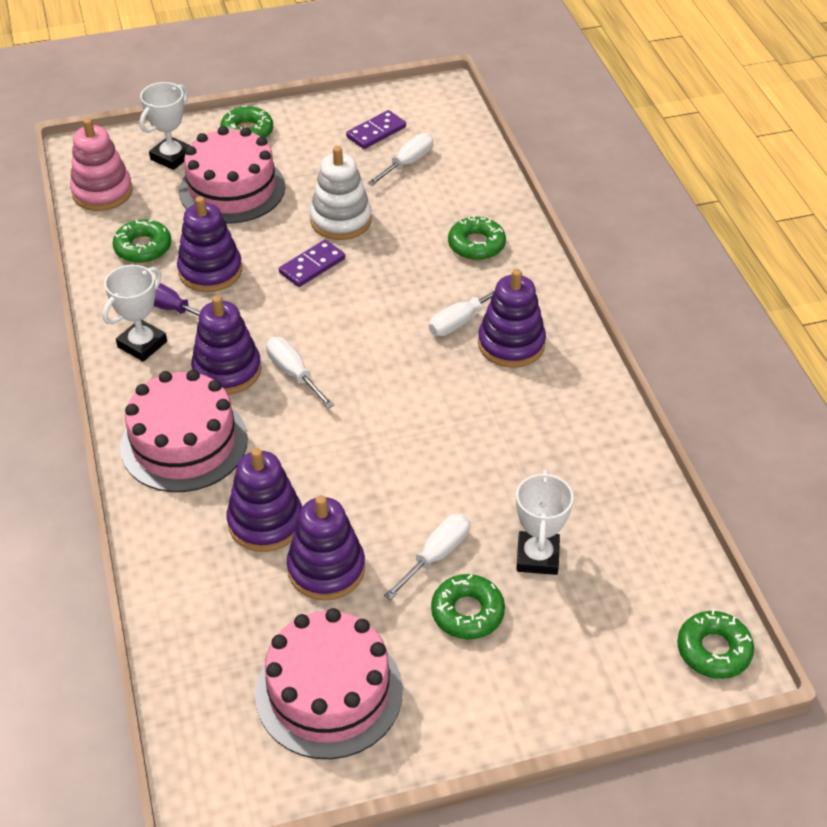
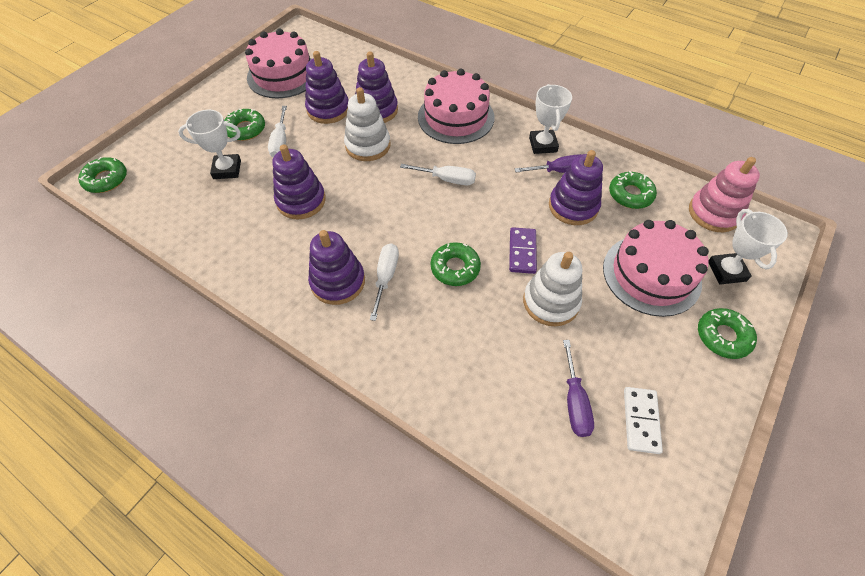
camera: 140 degrees right, 10 degrees up
purple stacking toy [191,295,261,395] -> purple stacking toy moved to [272,144,326,220]
purple domino [346,110,406,149] -> white domino [624,387,663,454]
white screwdriver [368,133,433,186] -> purple screwdriver [563,340,594,437]
green donut [448,215,506,260] -> green donut moved to [431,242,481,286]
white trophy [516,470,573,575] -> white trophy turned 60 degrees counterclockwise [178,110,241,179]
none -> white stacking toy [344,87,391,161]

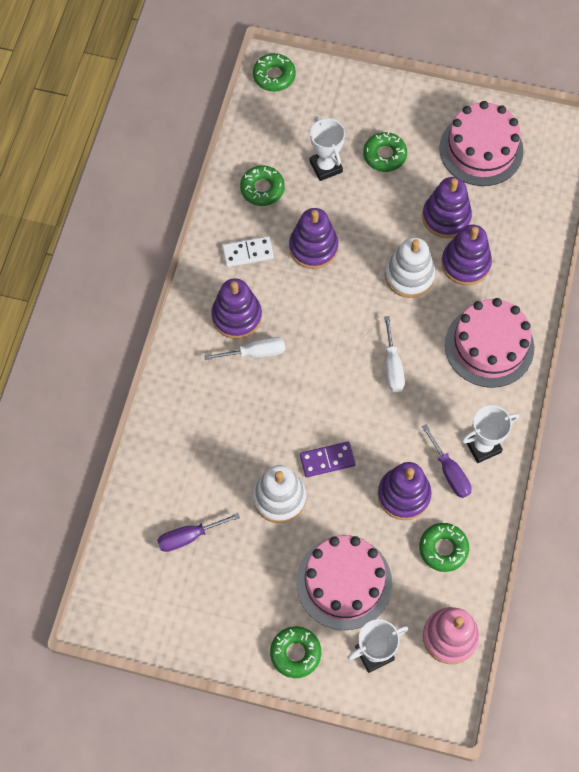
camera: 70 degrees right, 10 degrees up
white screwdriver [268,106,287,157] -> none
green donut [431,242,481,286] -> green donut moved to [240,166,285,206]
white domino [624,387,663,454] -> white domino moved to [222,236,274,267]

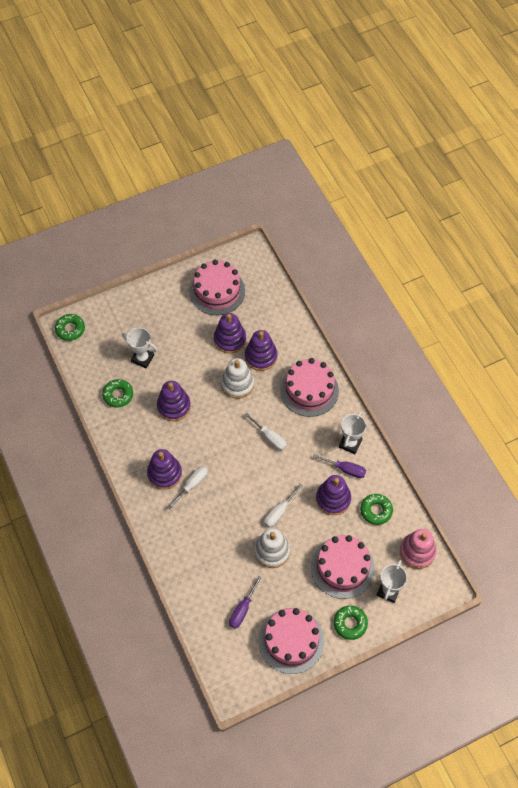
camera: 40 degrees left, 5 degrees down
white domino [222,236,274,267] -> none
purple domino [300,441,356,477] -> white screwdriver [264,484,303,528]
green donut [363,132,407,172] -> none
none -> pink cake [259,608,324,674]

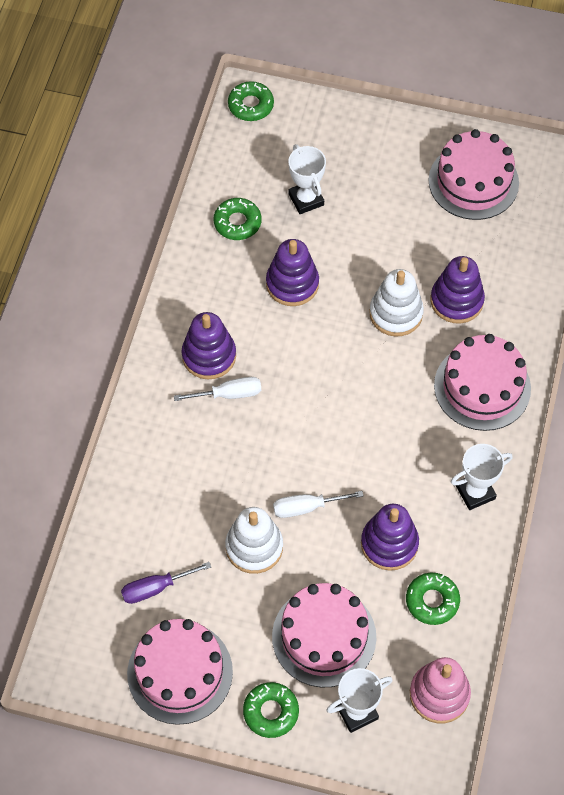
camera: 40 degrees right, 0 degrees up
purple stacking toy [214,313,246,354] -> none
white screwdriver [245,413,287,450] -> none
purple screwdriver [313,454,366,478] -> none

